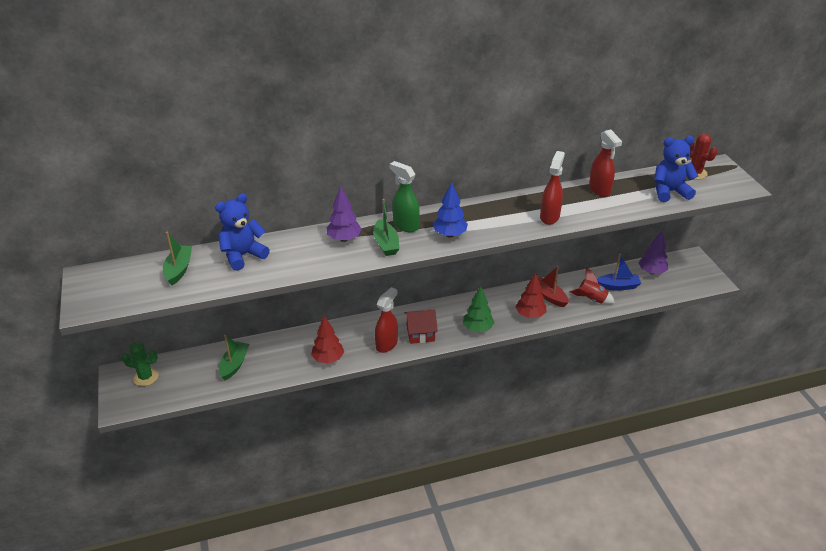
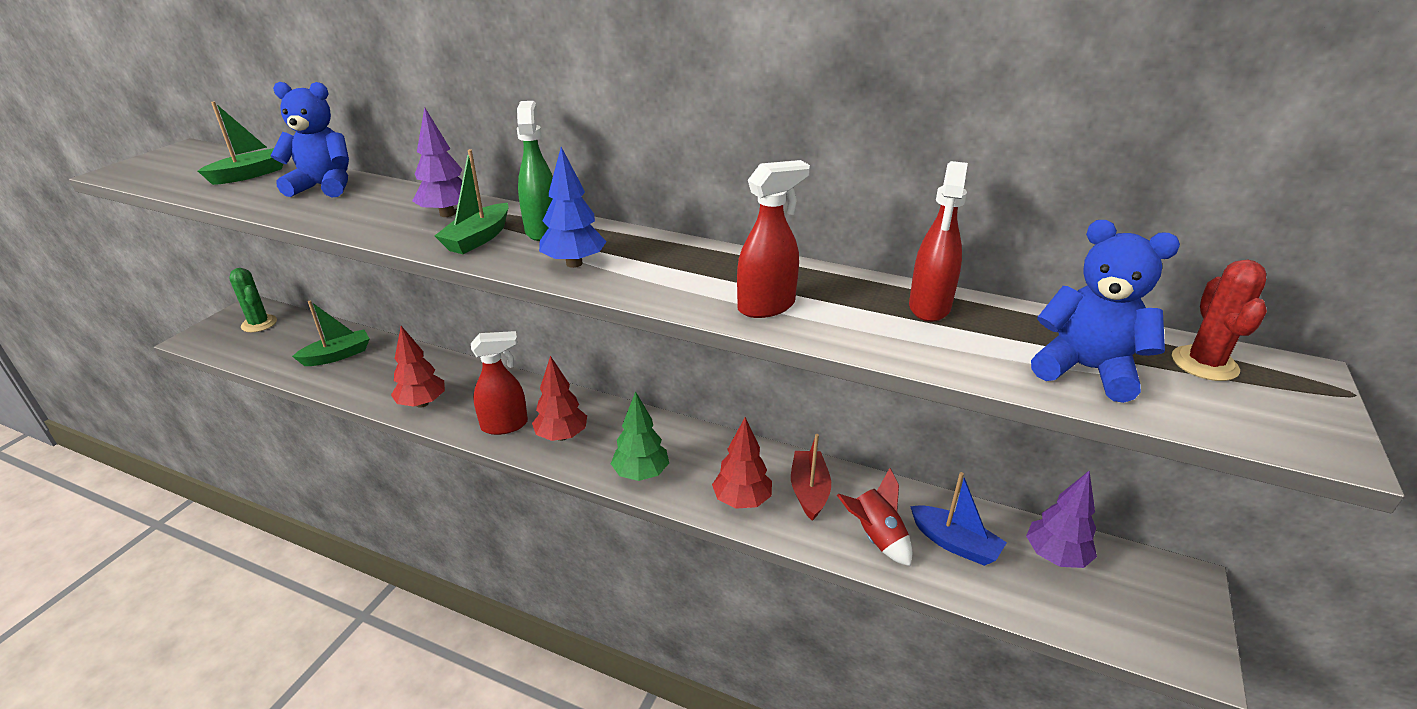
camera: 40 degrees right, 5 degrees down
red house [404,310,438,344] -> red tree [532,356,587,441]

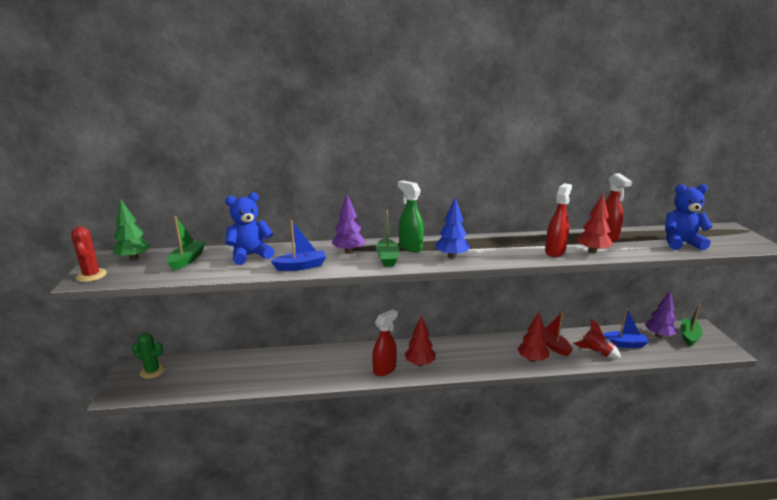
camera: 30 degrees left, 10 degrees down
green boat [292,301,370,366] -> green boat moved to [681,303,703,347]
red tree [391,326,445,408] -> red tree moved to [577,194,613,254]
green tree [611,391,669,481] -> green tree moved to [113,199,151,261]
red cactus [1172,260,1267,381] -> red cactus moved to [71,227,107,282]
none -> blue boat [271,220,326,271]

